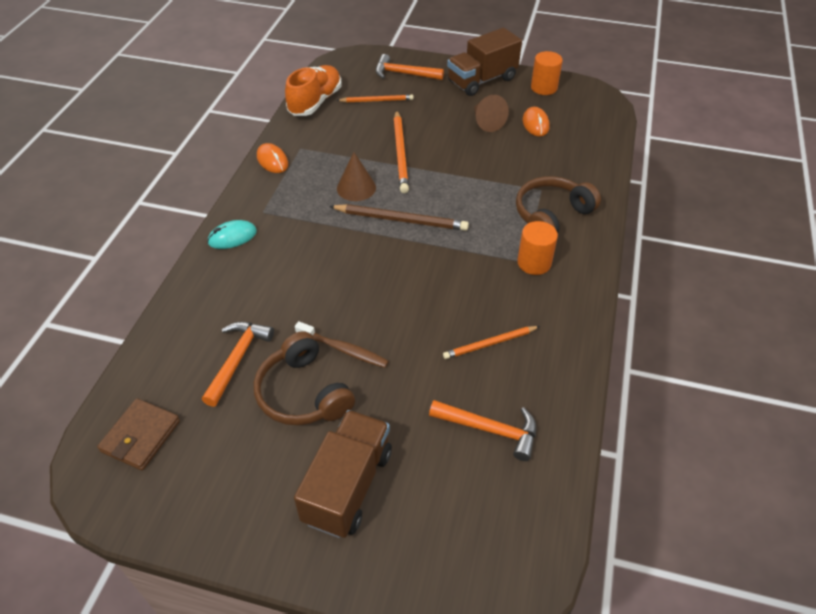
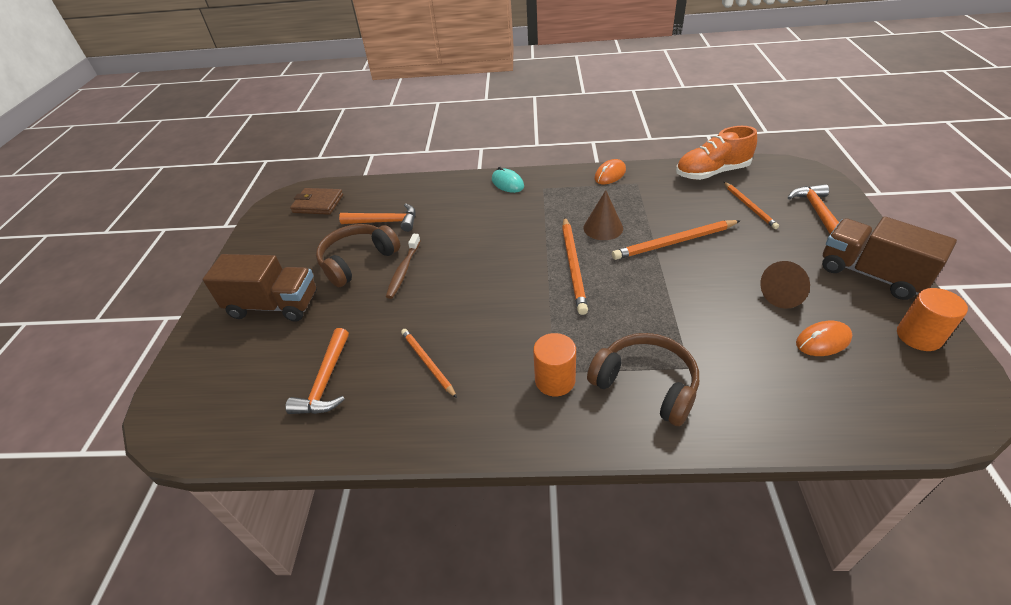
camera: 80 degrees right, 5 degrees down
orange shoe [285,65,342,116] -> orange shoe turned 150 degrees clockwise [676,126,757,180]
brown pencil [329,204,469,231] -> orange pencil [562,217,588,315]

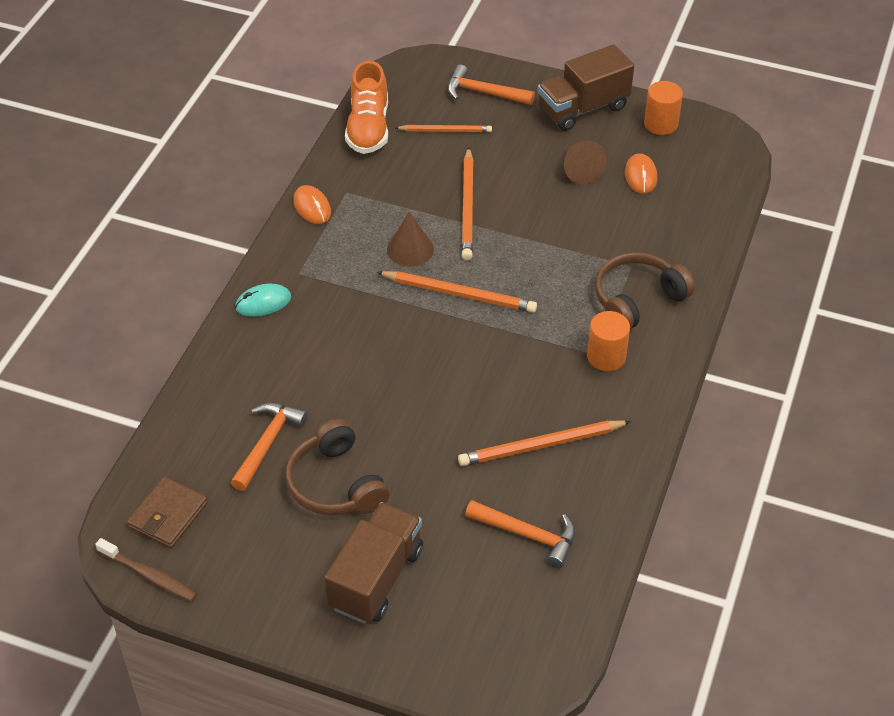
camera: 75 degrees left, 5 degrees up
brown toothbrush [386,234,420,299] -> brown toothbrush moved to [95,538,197,602]
orange pencil [401,329,457,398] -> orange pencil [458,420,631,466], size x1.56

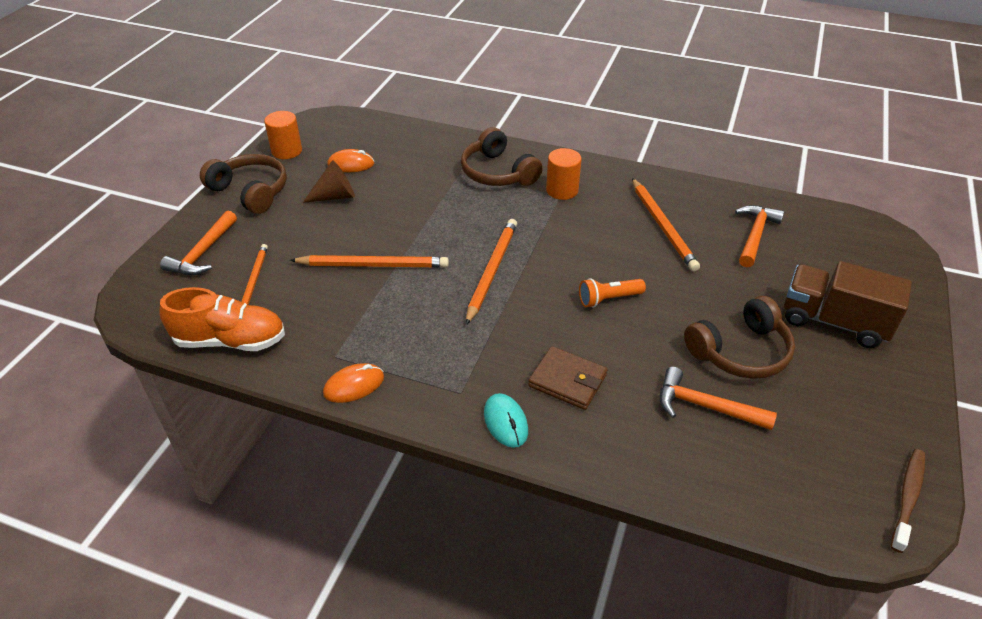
camera: 90 degrees left, 5 degrees down
brown wallet [127,477,208,548] -> brown wallet moved to [528,346,607,410]
brown cone [387,211,434,267] -> none
brown truck [537,44,634,131] -> brown headphones [200,154,287,214]
none -> orange flashlight [579,278,646,308]

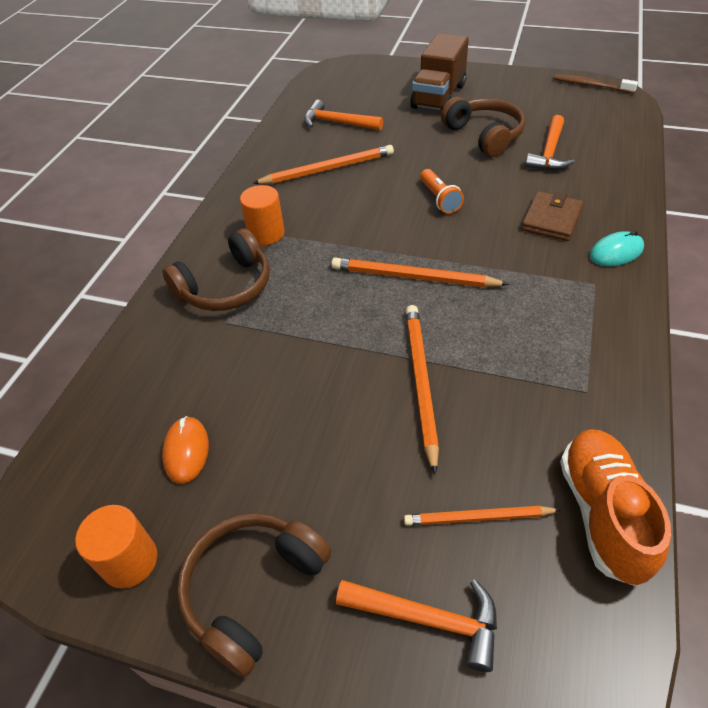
camera: 90 degrees left, 5 degrees up
brown cone [303,160,355,203] -> none
orange mouse [323,363,384,403] -> none

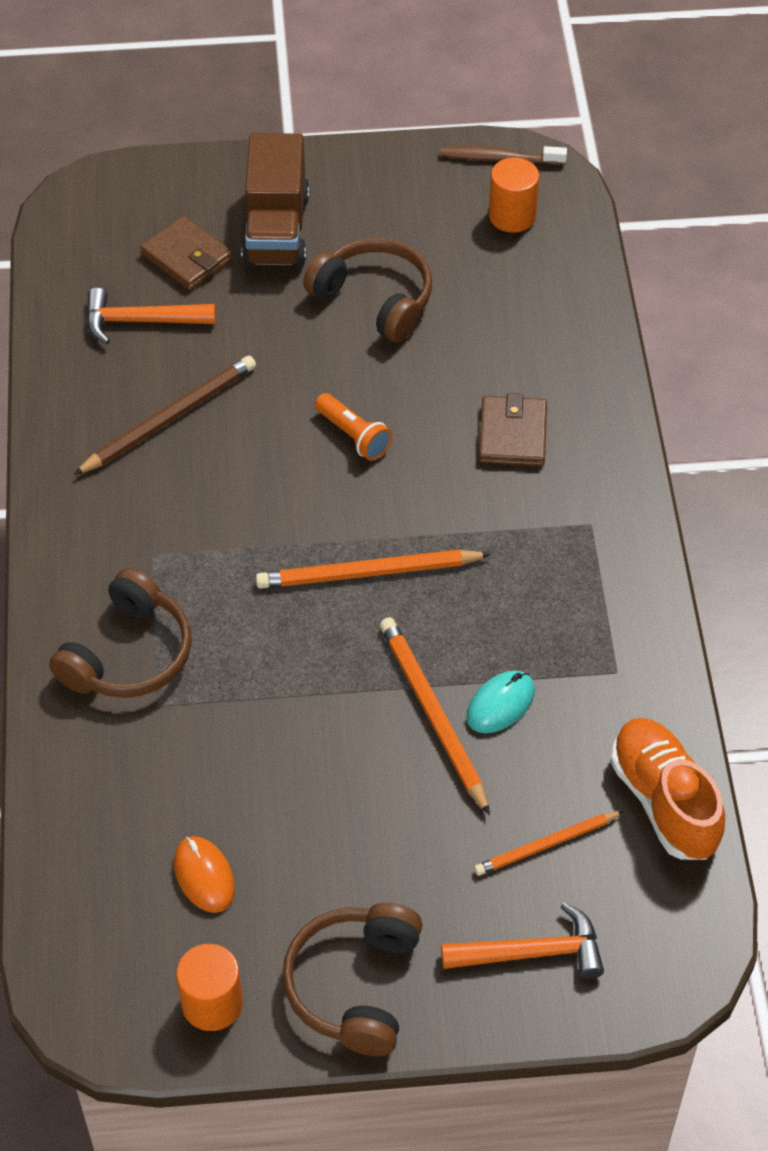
camera: 25 degrees left, 5 degrees up
orange cylinder [240,185,285,245] -> orange cylinder moved to [489,157,539,233]
orange pencil [253,145,394,184] -> brown pencil [74,356,256,475]
orange hammer [525,115,575,170] -> none
turquoise mouse [589,231,644,266] -> turquoise mouse moved to [466,670,535,733]
none -> brown wallet [140,216,233,291]

